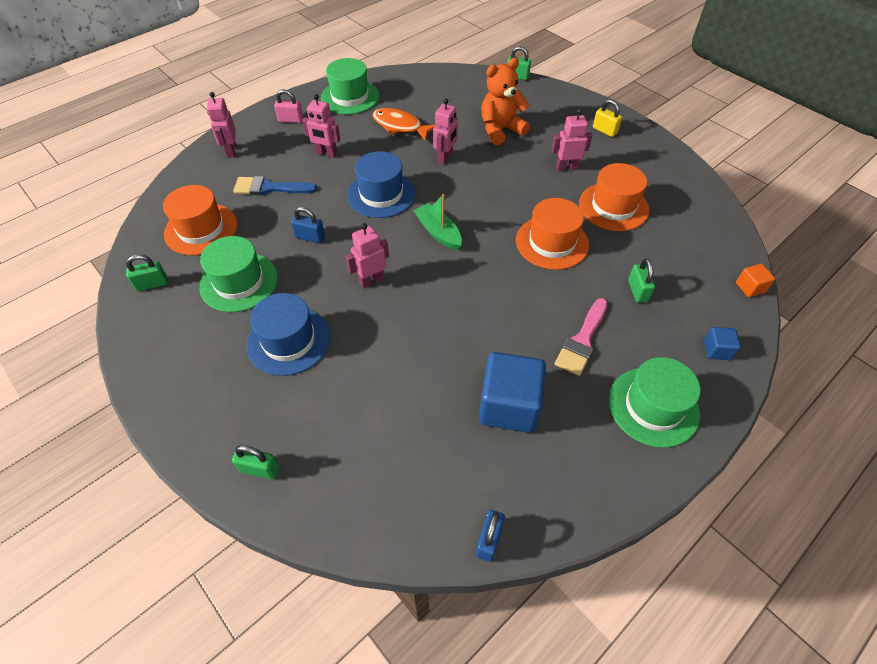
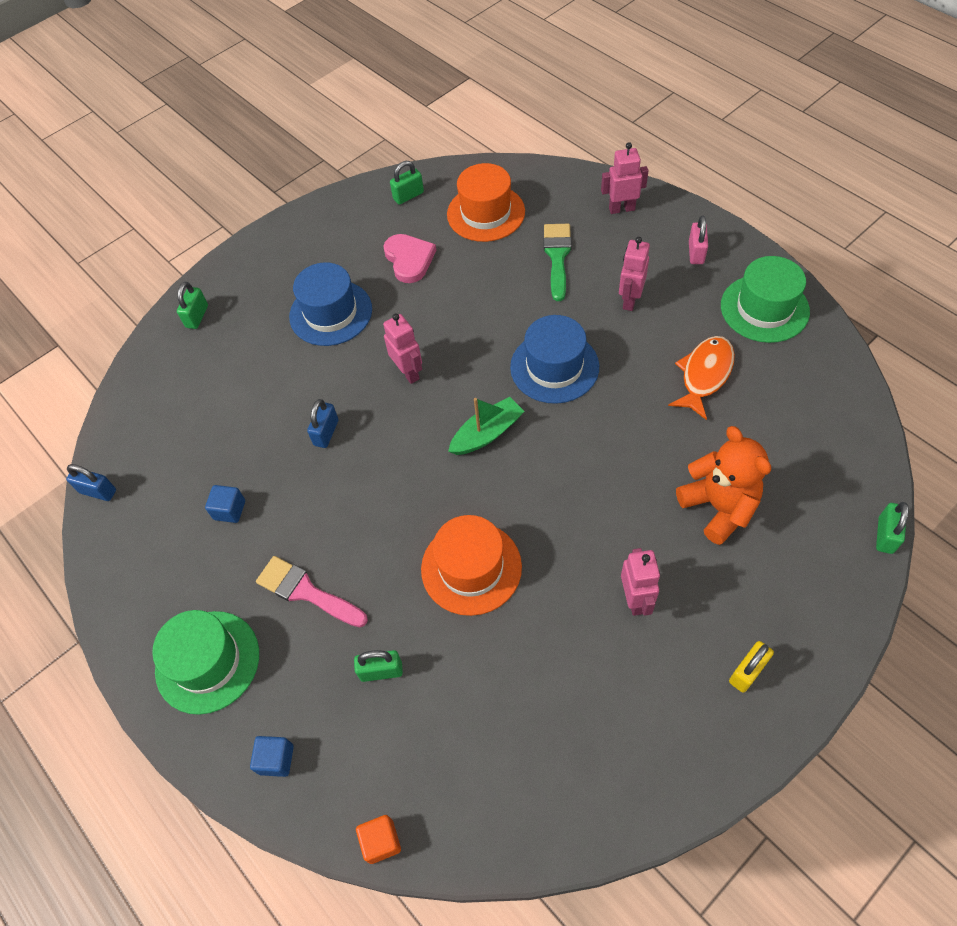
camera: 95 degrees right, 5 degrees up
green padlock [126,254,168,291] -> green padlock turned 75 degrees clockwise [390,161,424,205]
green hat [200,236,278,312] -> pink heart [383,234,437,283]
blue brush [233,176,317,195] -> green brush [544,224,572,301]
blue padlock [291,207,325,243] -> blue padlock moved to [307,399,338,448]
pink robot [433,98,458,164] -> none
blue cube [479,352,546,433] -> blue cube [205,485,245,523], size x0.47
orange hat [579,163,649,231] -> none

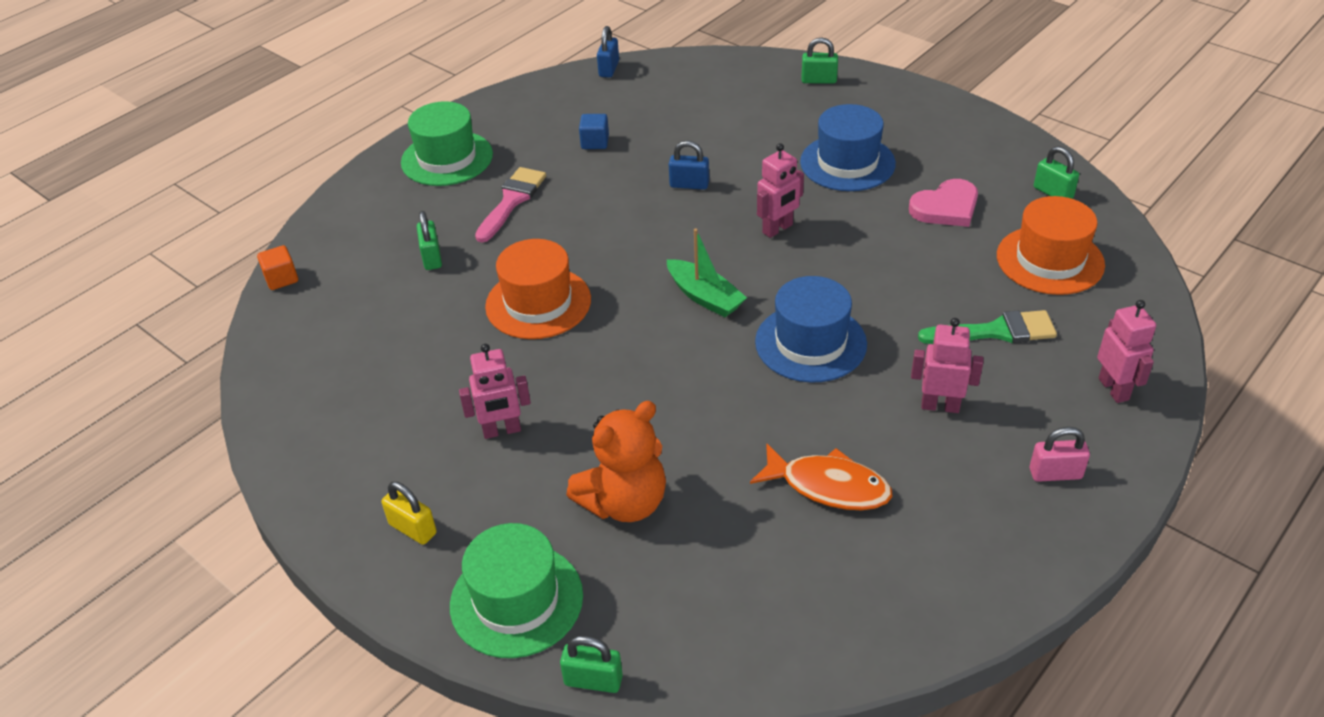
camera: 80 degrees right, 15 degrees down
blue cube [250,736,294,777] -> none
green hat [721,256,810,343] -> green hat moved to [450,523,583,658]

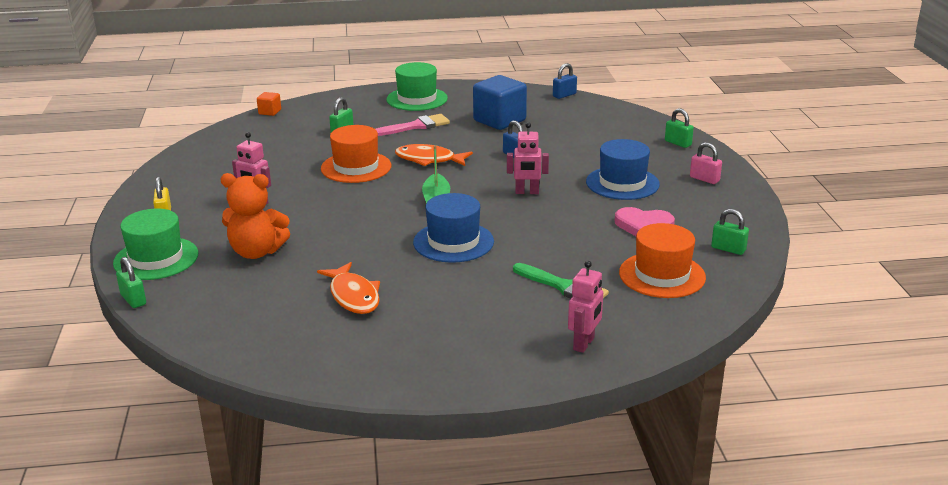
camera: 40 degrees right, 15 degrees down
blue cube [579,114,609,149] -> blue cube [473,75,527,130], size x2.15
pink robot [911,318,983,413] -> none
pink padlock [1030,427,1090,482] -> pink padlock moved to [690,142,722,184]
green padlock [1034,146,1079,199] -> green padlock turned 60 degrees counterclockwise [711,209,749,255]
none -> orange fish [395,144,473,166]

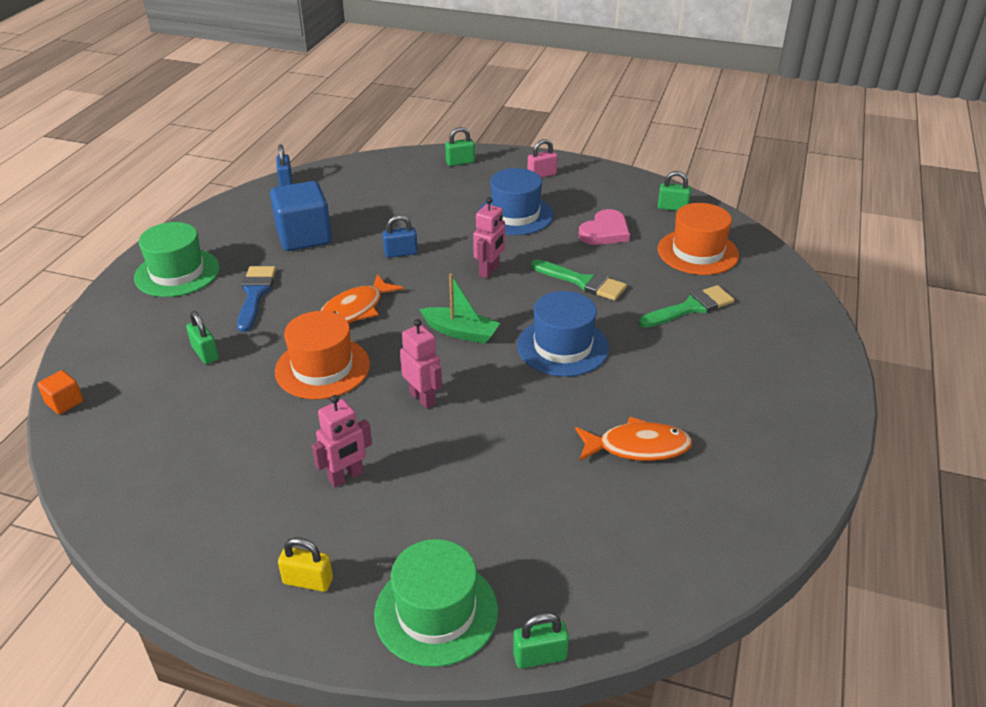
camera: 65 degrees left, 10 degrees up
orange teddy bear [221,173,290,259] -> none
pink brush [375,114,450,136] -> blue brush [237,266,276,332]
pink robot [568,261,603,353] -> pink robot moved to [400,319,442,409]
green padlock [711,209,749,255] -> green padlock turned 45 degrees clockwise [658,171,691,211]
none -> green brush [531,259,627,301]

